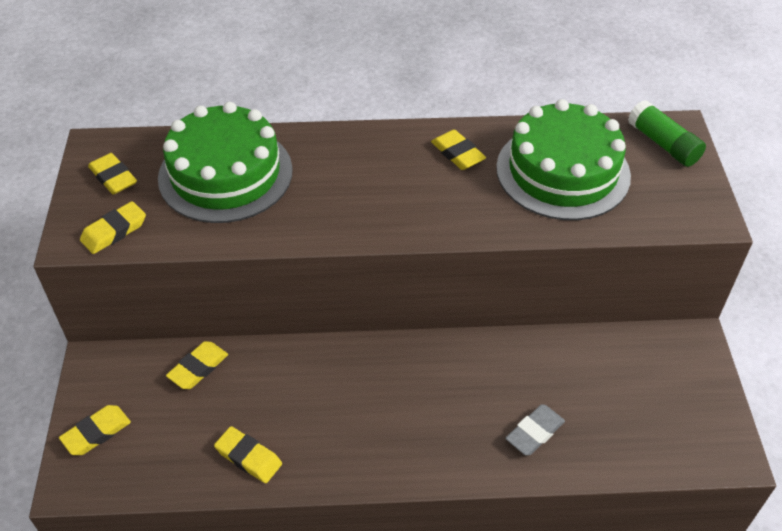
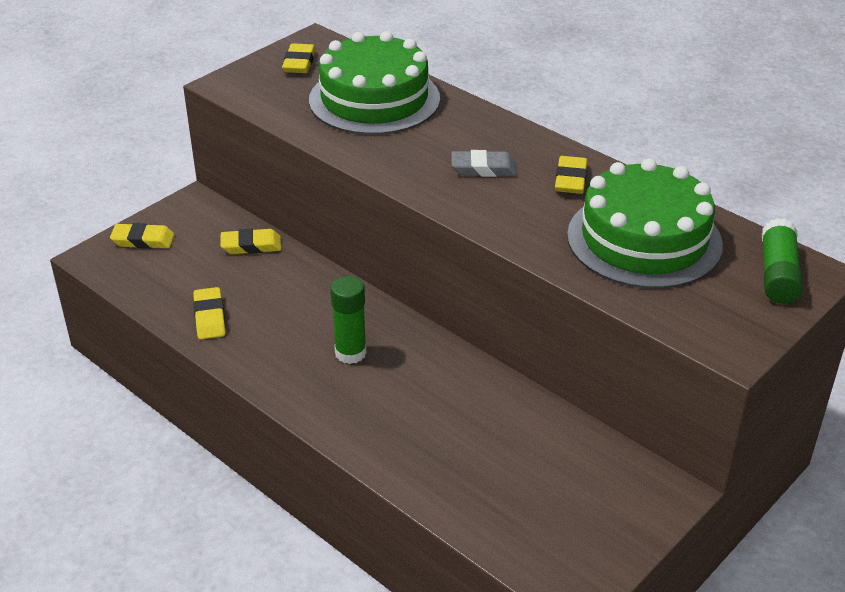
camera: 45 degrees right, 10 degrees down
yellow eraser [80,201,146,254] -> none
grey eraser [505,404,565,455] -> grey eraser moved to [452,150,517,177]
none -> green glue stick [330,276,367,364]

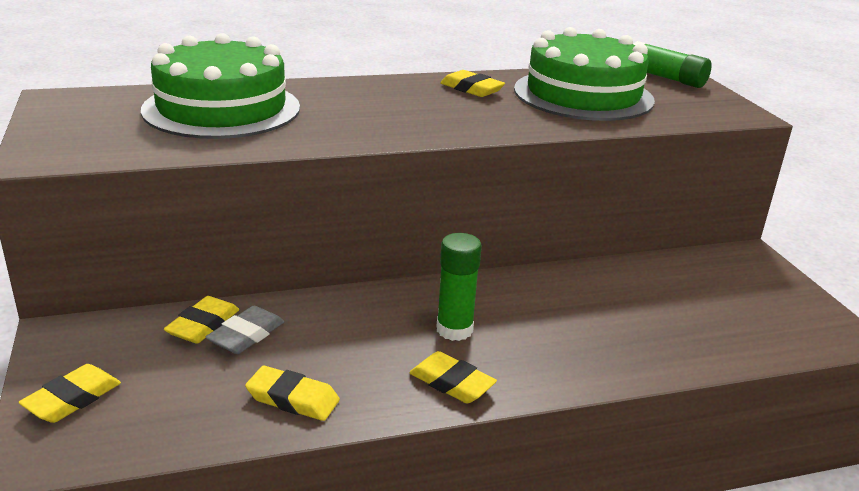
camera: 60 degrees left, 10 degrees down
yellow eraser [282,43,316,73] -> yellow eraser moved to [409,351,497,404]
grey eraser [452,150,517,177] -> grey eraser moved to [206,306,284,354]

